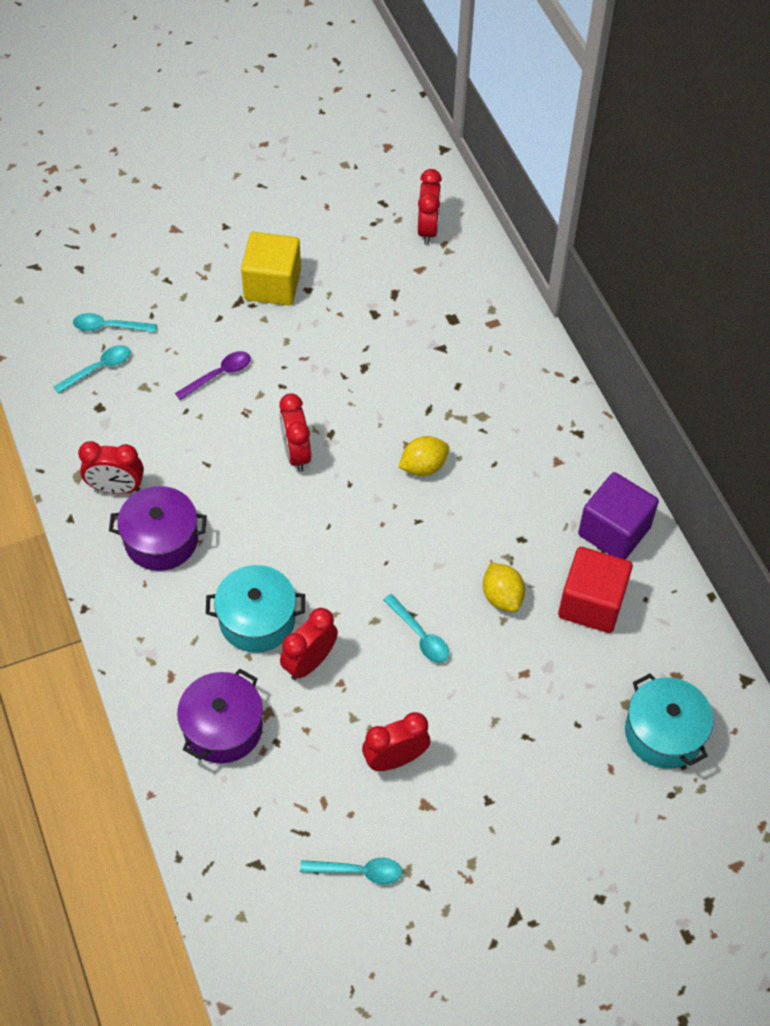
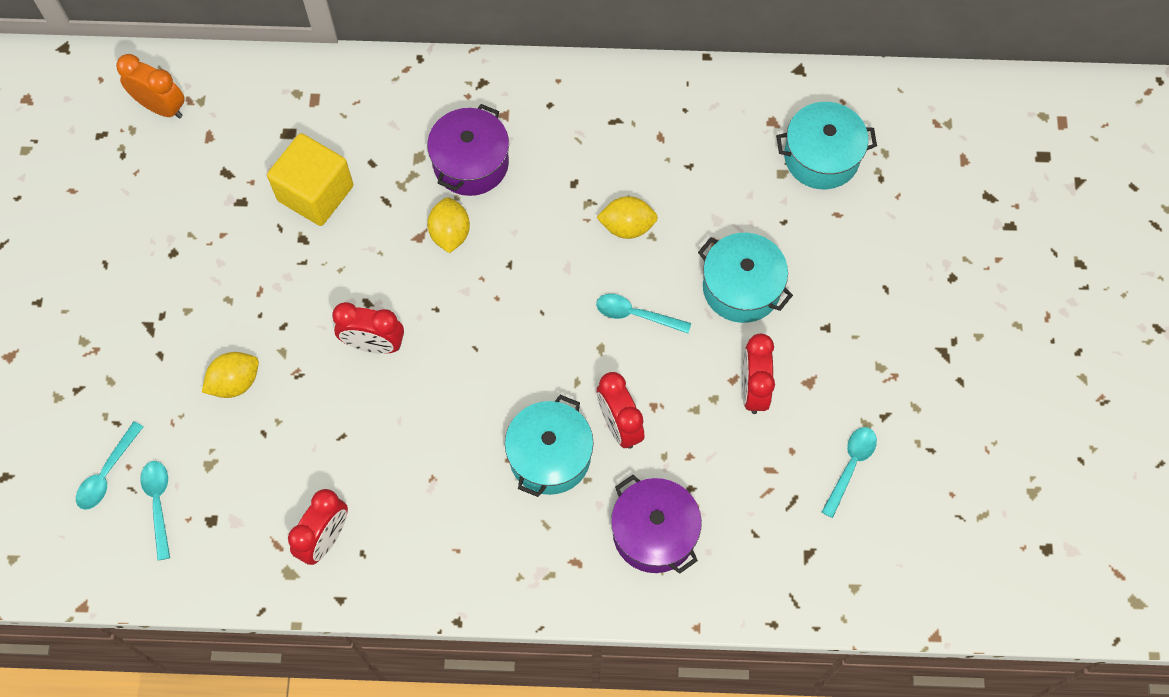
camera: 65 degrees left, 10 degrees up
purple pot [109,486,207,571] -> purple pot moved to [427,104,509,196]
purple spoon [175,351,251,400] -> yellow lemon [202,352,259,398]
yellow cube [241,232,301,306] -> yellow cube moved to [267,133,353,226]
turquoise spoon [383,594,449,663] -> turquoise spoon turned 150 degrees counterclockwise [596,294,691,333]
red clock [418,169,442,245] -> orange clock [116,54,185,119]
red cube [558,547,633,633] -> none
purple cube [578,472,659,560] -> none
none -> turquoise pot [698,233,793,323]

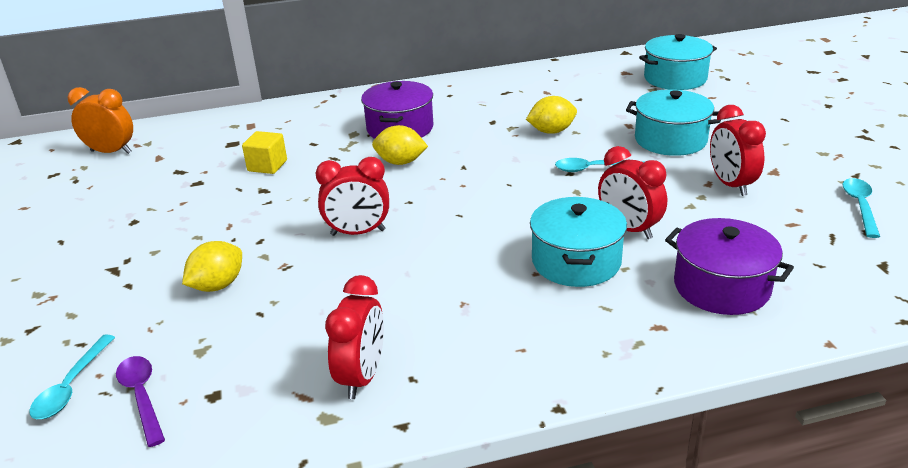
camera: 15 degrees left, 35 degrees down
turquoise spoon [140,461,170,560] -> purple spoon [116,356,165,447]
yellow cube [267,133,353,226] -> yellow cube [242,131,287,174], size x0.58
yellow lemon [427,197,470,253] -> yellow lemon turned 60 degrees counterclockwise [372,125,428,165]

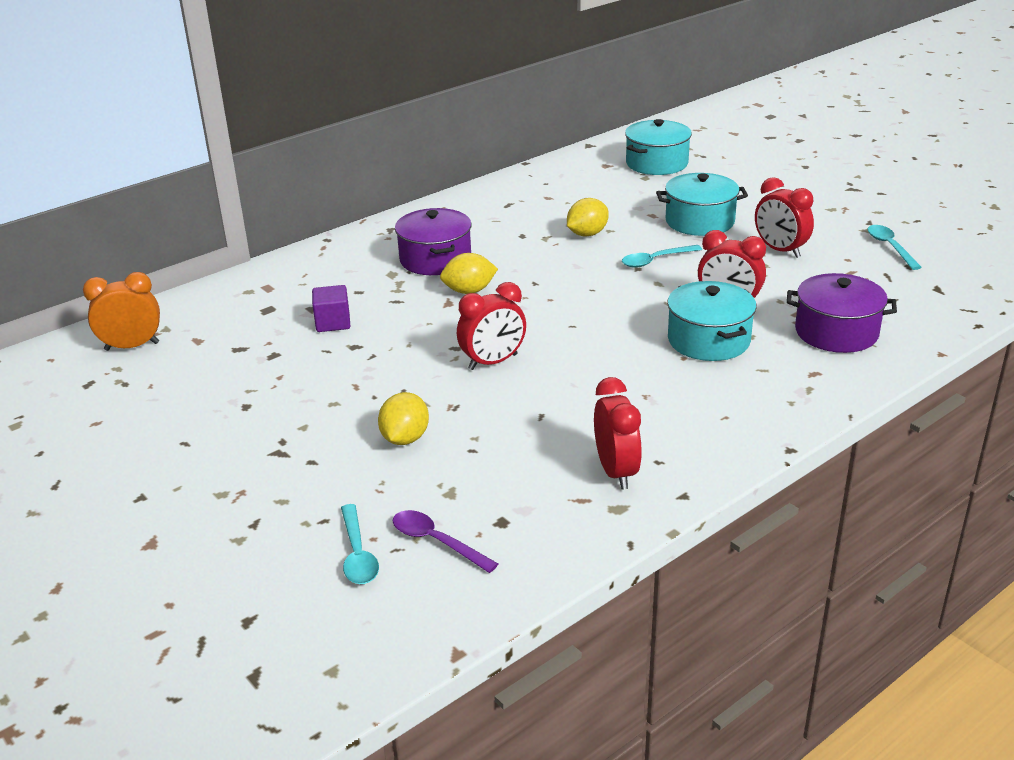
camera: 25 degrees left, 0 degrees up
yellow cube [242,131,287,174] -> purple cube [312,285,350,332]

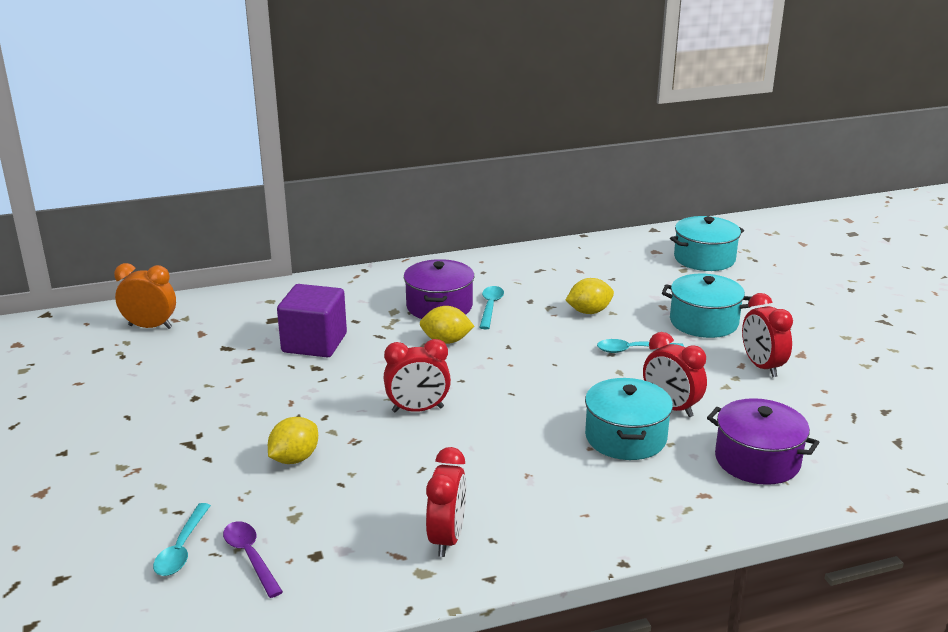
camera: 20 degrees right, 5 degrees down
purple cube [312,285,350,332] -> purple cube [277,284,347,357], size x1.74
turquoise spoon [868,225,922,270] -> turquoise spoon moved to [479,286,504,329]

